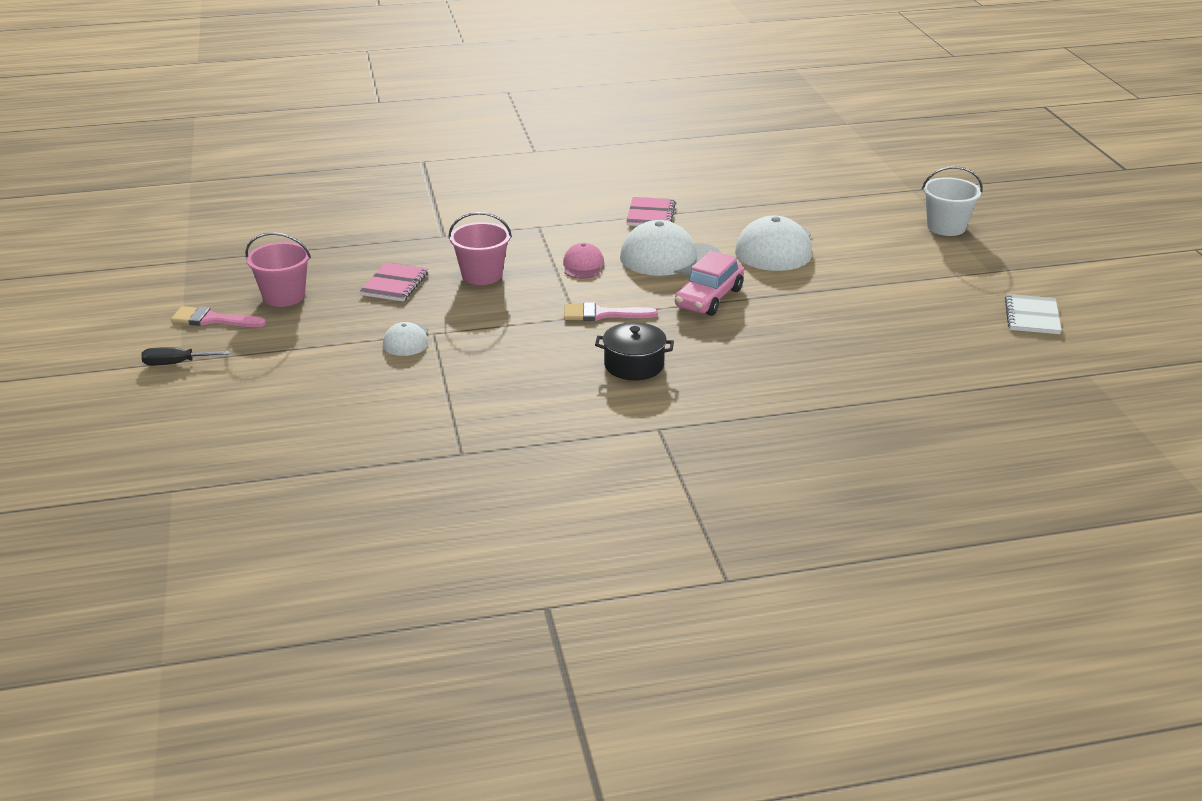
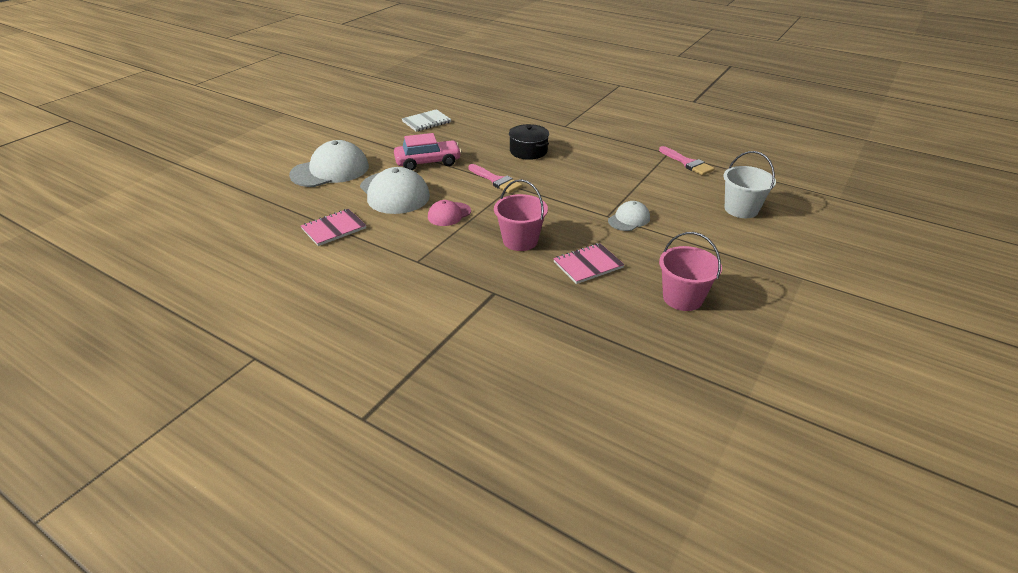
camera: 135 degrees left, 5 degrees up
black screwdriver [141,347,230,366] -> none
pink brush [171,306,266,327] -> pink brush moved to [659,146,715,175]
white bucket [922,166,983,236] -> white bucket moved to [723,151,776,218]
white notebook [1005,294,1062,334] -> white notebook moved to [402,109,451,132]

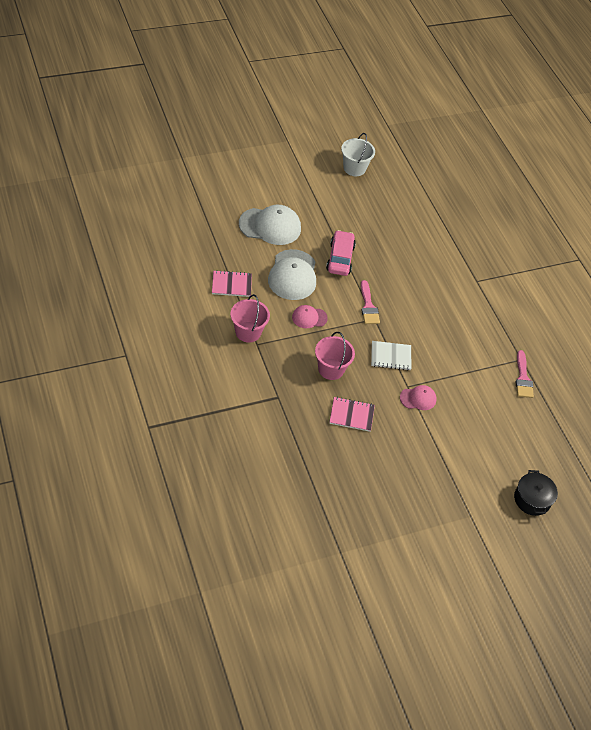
camera: 30 degrees right, 15 degrees up
pink car [394,133,462,170] -> pink car turned 105 degrees counterclockwise [326,230,356,276]
white notebook [402,109,451,132] -> white notebook moved to [371,341,411,371]
black pot [509,124,549,160] -> black pot moved to [514,470,558,516]
white cap [608,201,650,231] -> pink cap [400,385,437,410]
pink bucket [659,232,722,311] -> pink bucket moved to [231,294,270,343]
white bucket [723,151,776,218] -> white bucket moved to [341,133,375,176]

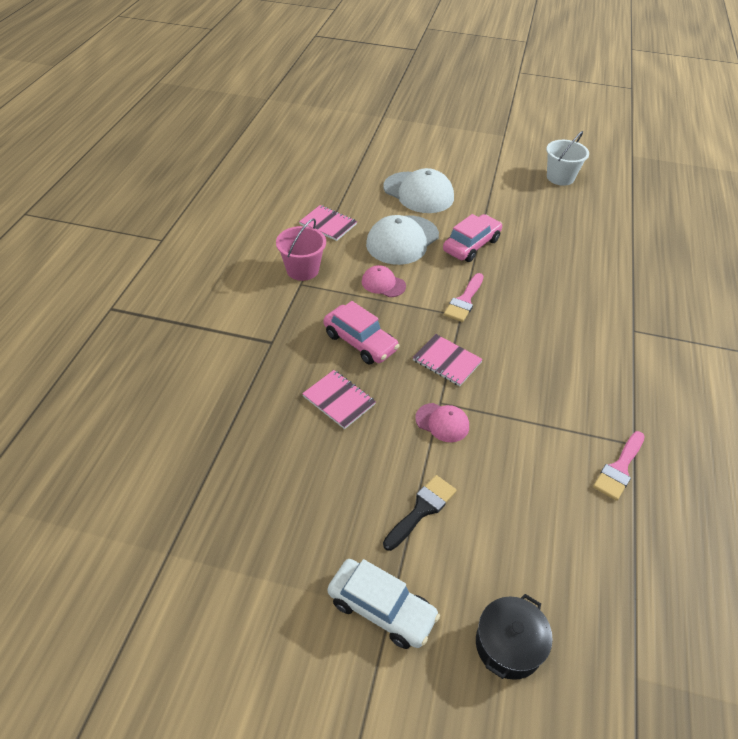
camera: 40 degrees right, 5 degrees down
pink bucket [315,332,355,380] -> pink car [324,301,399,364]
white notebook [371,341,411,371] -> pink notebook [412,334,483,386]
none -> white car [328,559,440,649]
none -> black brush [383,475,457,551]

